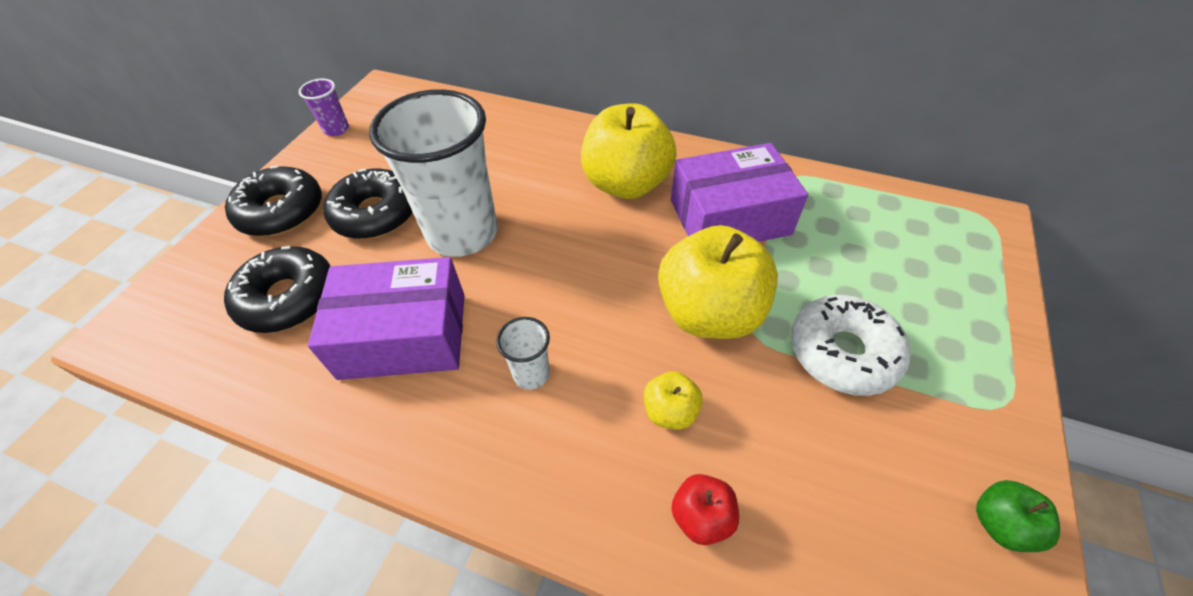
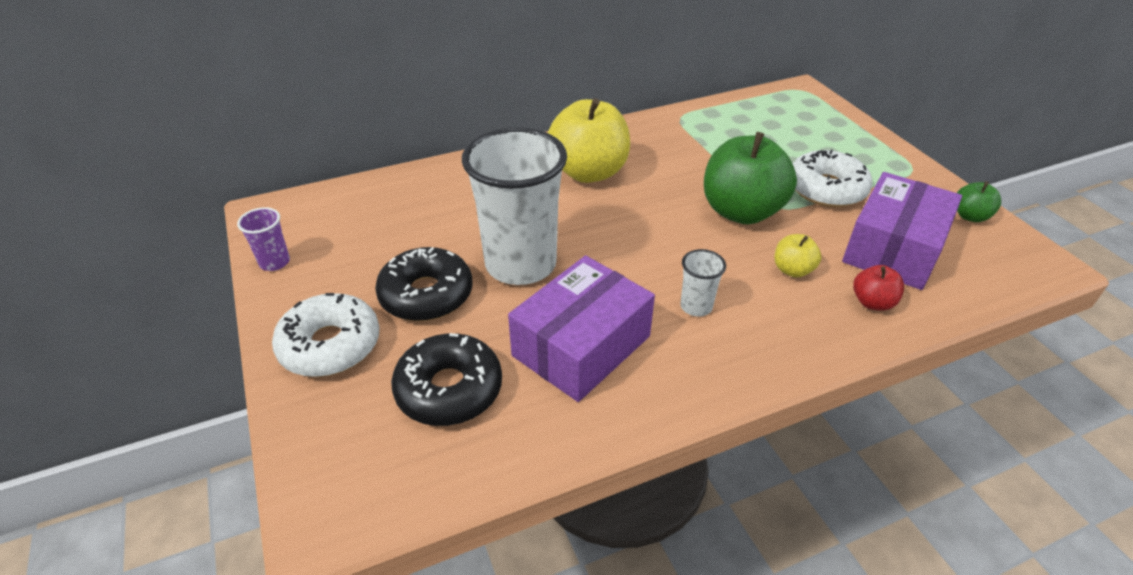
camera: 45 degrees left, 10 degrees down
black donut [225,165,322,237] -> white donut [272,293,379,377]
yellow apple [658,225,778,339] -> green apple [704,132,797,225]
purple box [671,143,808,242] -> purple box moved to [842,172,962,290]

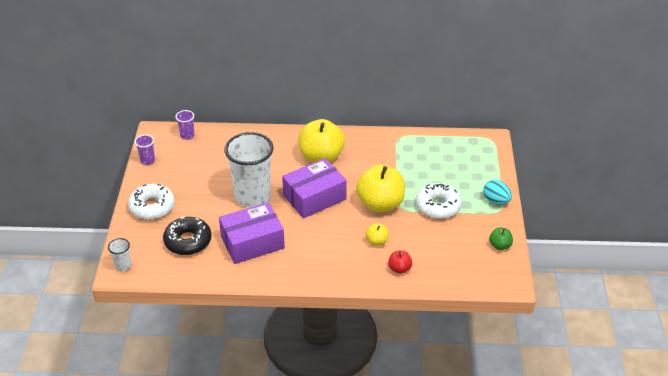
camera: 25 degrees right, 0 degrees up
black donut [375,247,472,321] -> none
white cup [680,249,726,317] -> white cup moved to [108,238,131,271]
green apple [704,132,797,225] -> yellow apple [356,165,405,213]
purple box [842,172,962,290] -> purple box moved to [282,158,347,218]
none -> purple cup [175,110,195,140]
none -> turquoise egg [483,180,512,205]

